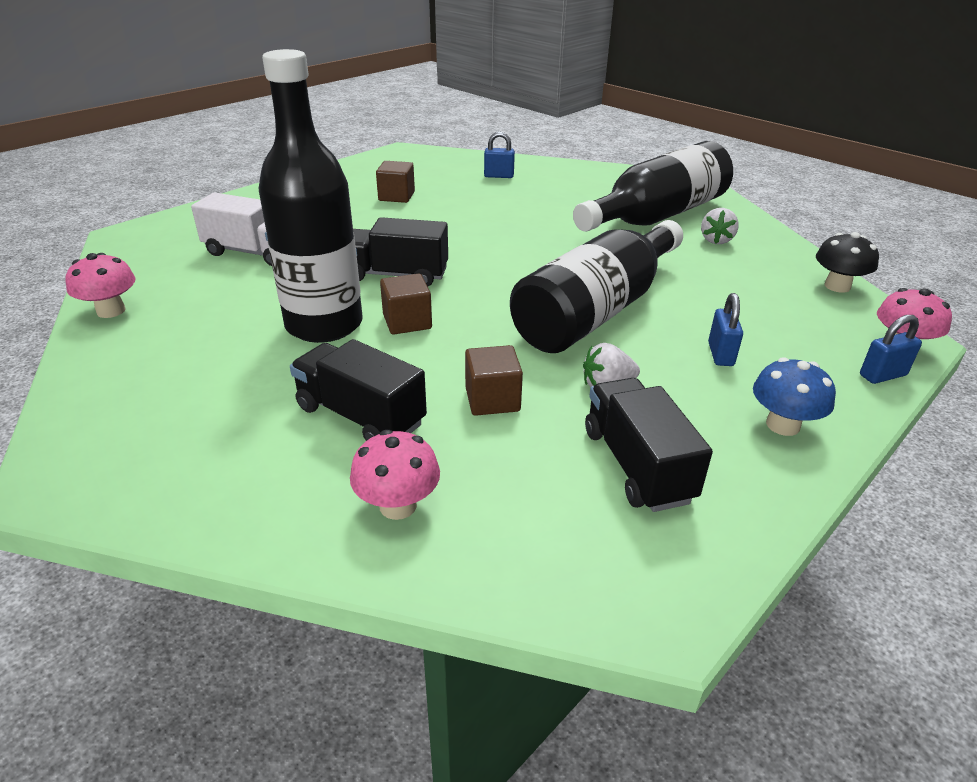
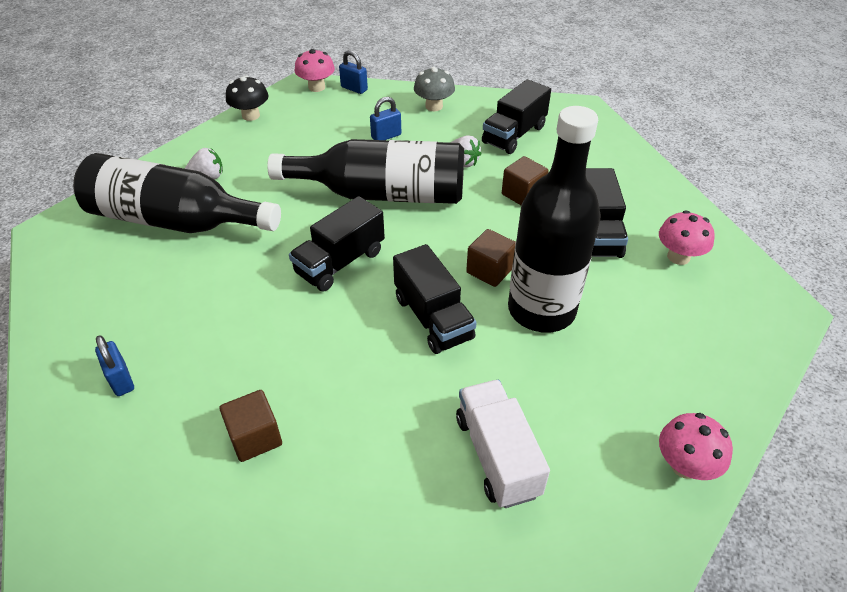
camera: 125 degrees left, 10 degrees up
pink mushroom [350,430,440,520] -> pink mushroom moved to [659,210,714,265]
blue mushroom [753,357,836,436] -> grey mushroom [414,67,455,111]
none -> black truck [289,196,385,291]

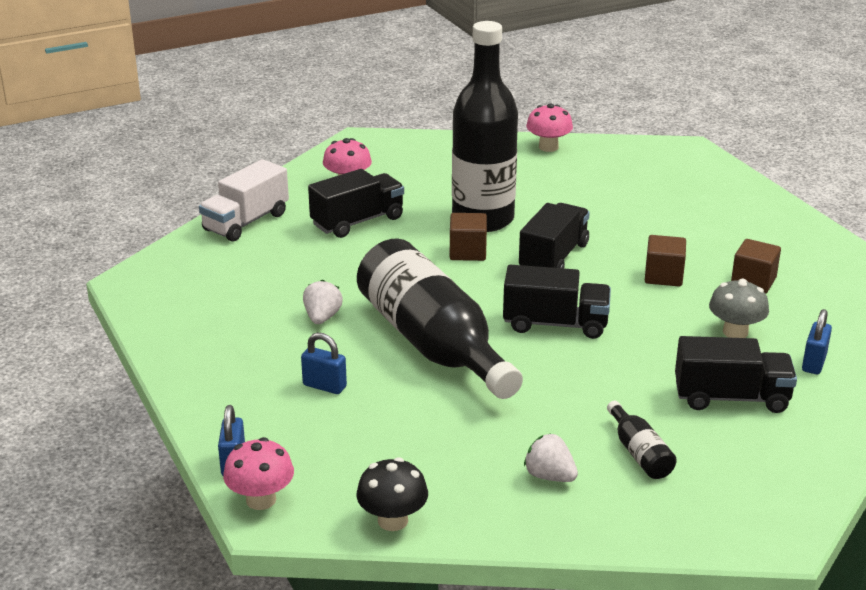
camera: 125 degrees left, 15 degrees down
black bottle [73,153,281,233] -> black bottle [607,401,677,479], size x0.40
grey mushroom [414,67,455,111] -> grey mushroom moved to [709,279,769,338]
white truck [456,379,550,508] -> white truck moved to [199,159,289,242]
black truck [482,79,551,154] -> black truck moved to [675,336,797,413]
brown cube [502,156,549,205] -> brown cube moved to [645,235,686,286]

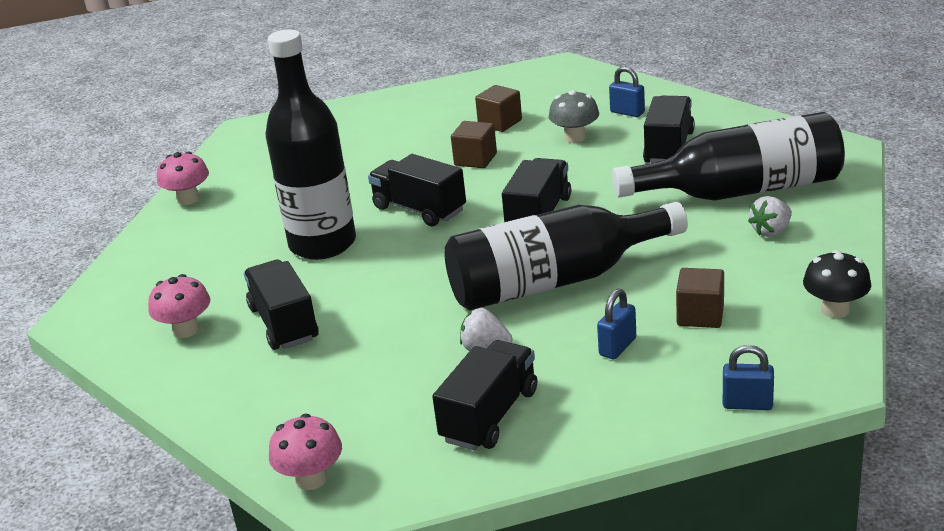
camera: 75 degrees left, 0 degrees up
white truck [199,159,289,242] -> none
pink mushroom [223,437,294,510] -> pink mushroom moved to [269,414,342,490]
brown cube [450,213,487,261] -> brown cube moved to [676,268,724,328]
black bottle [607,401,677,479] -> black bottle [612,112,845,201], size x2.49
none -> black truck [432,340,537,451]

